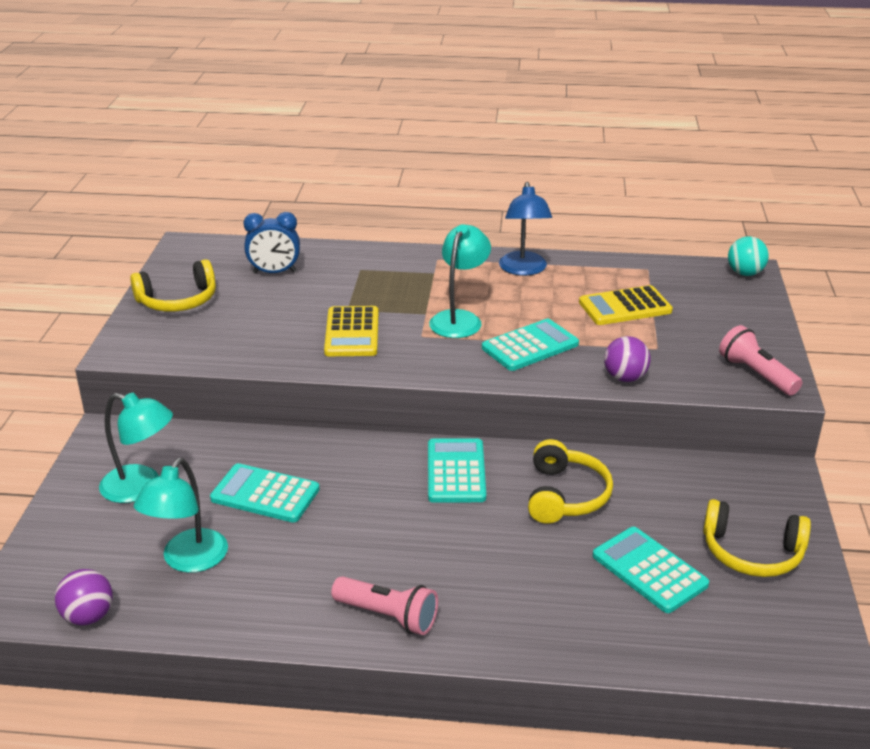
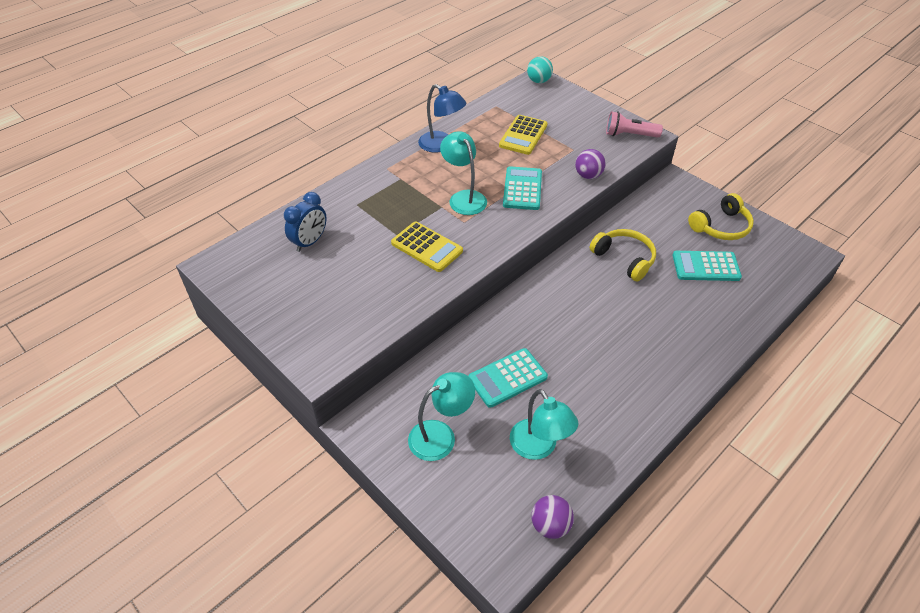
camera: 50 degrees left, 15 degrees up
yellow headphones [130,259,216,312] -> none
pink flashlight [331,576,438,635] -> none
turquoise calculator [428,438,486,503] -> none

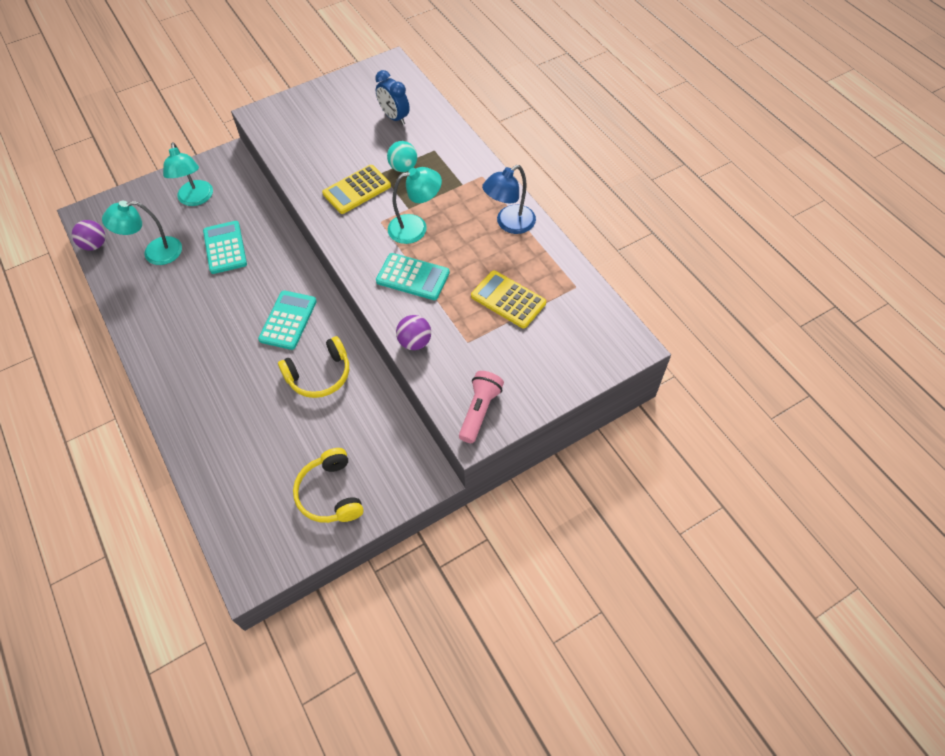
camera: 105 degrees right, 10 degrees up
turquoise ball [527,56,553,83] -> turquoise ball moved to [387,141,417,172]
turquoise calculator [673,251,742,281] -> turquoise calculator moved to [258,291,317,350]

